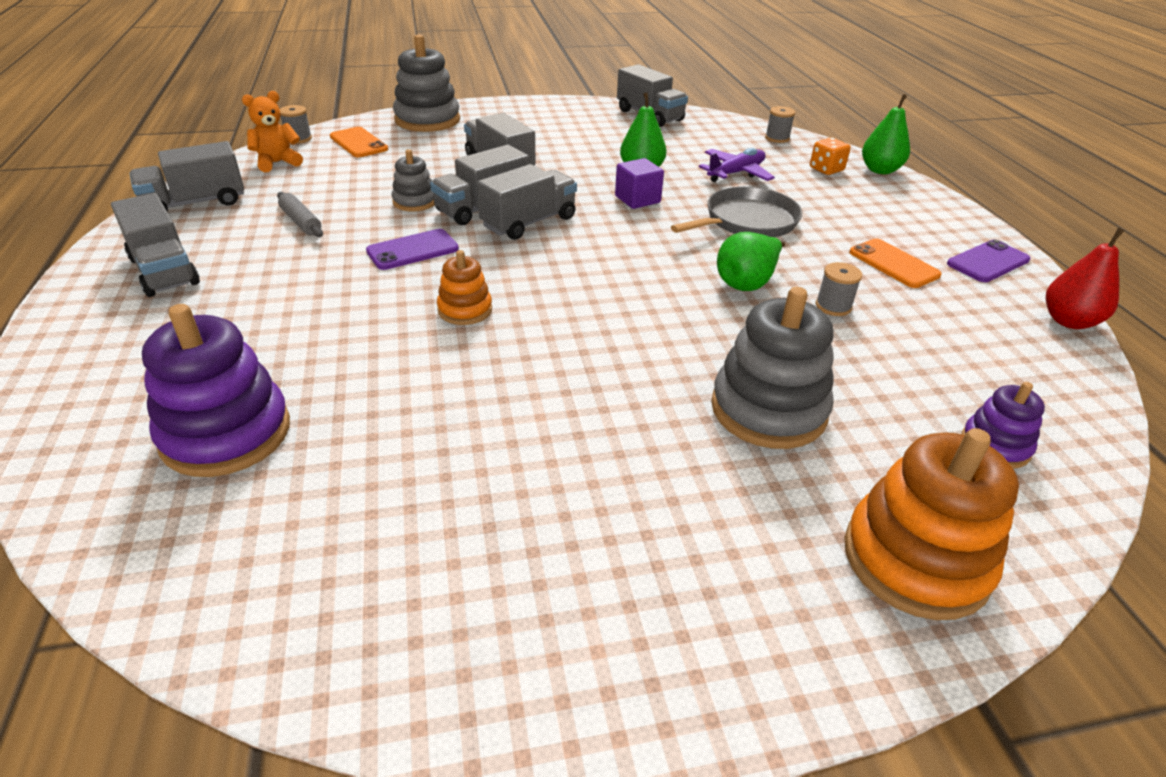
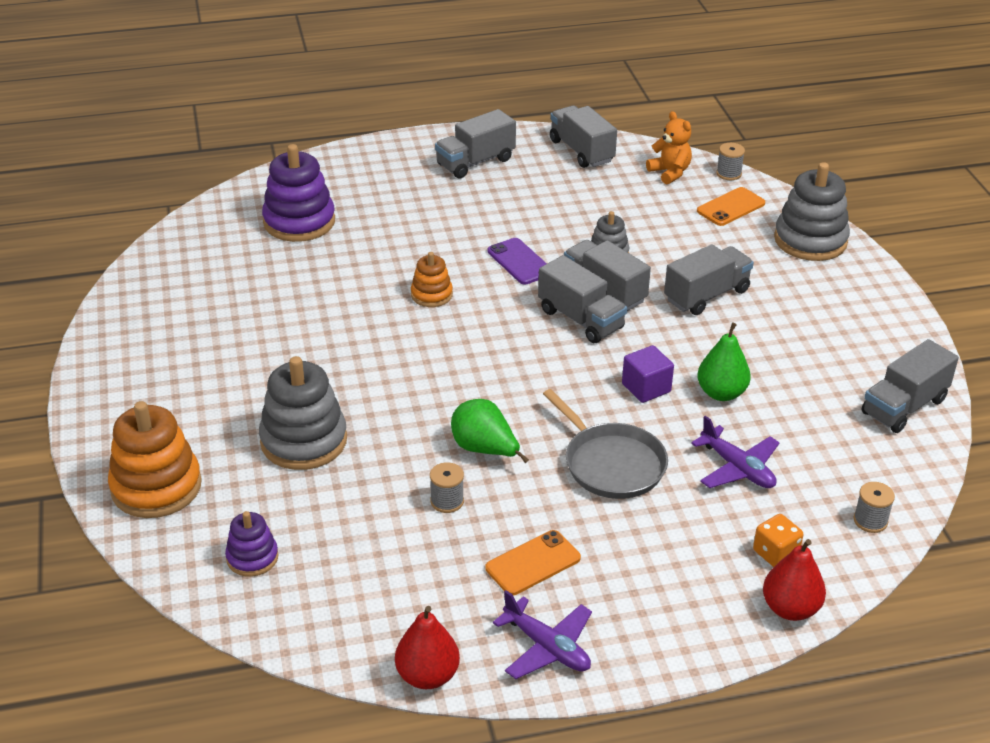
camera: 90 degrees right, 0 degrees up
grey rolling pin [277,192,323,237] -> none
green pear [862,94,910,174] -> red pear [763,539,826,621]
purple phone [947,239,1031,282] -> purple plane [493,590,592,679]

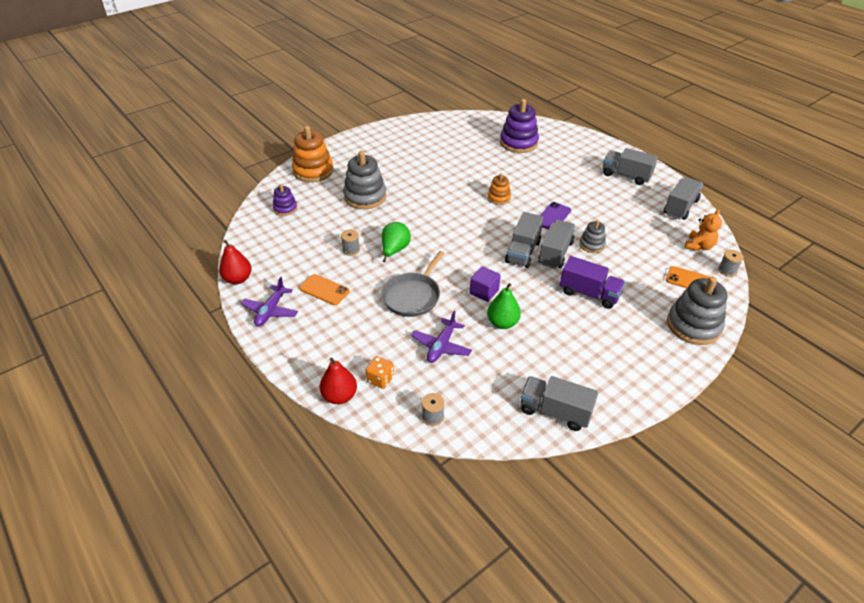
camera: 65 degrees right, 5 degrees up
grey truck [664,244,754,315] -> purple truck [560,256,625,309]

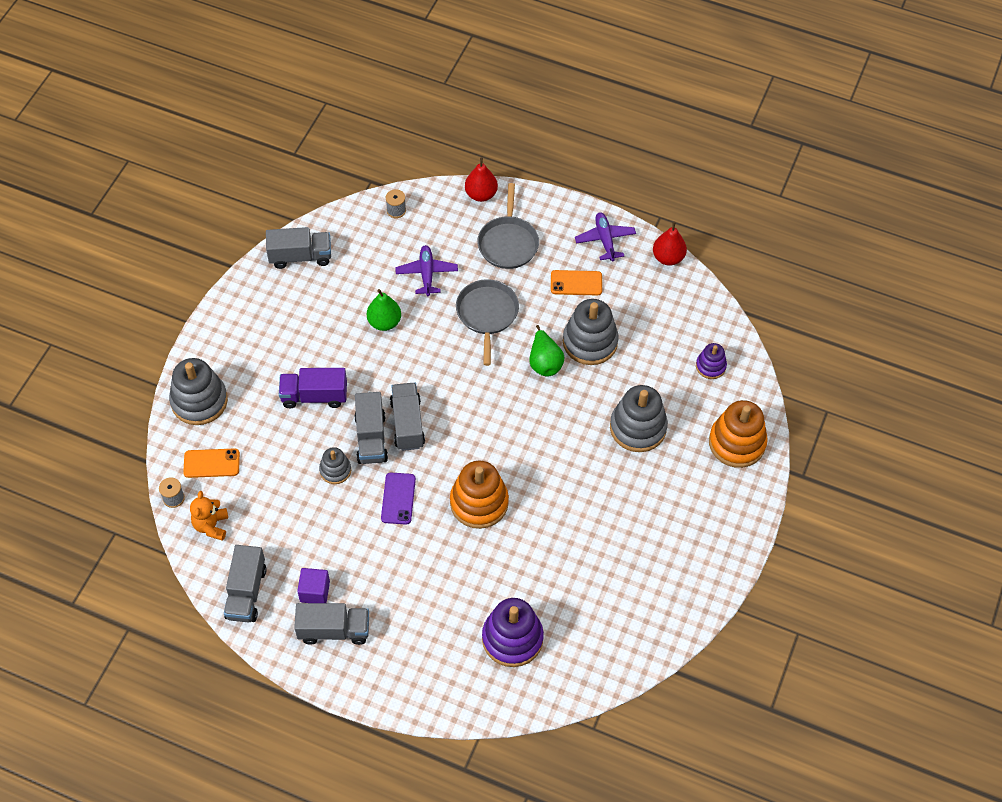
camera: 150 degrees right, 15 degrees up
grey spool [341,230,360,256] -> grey stacking toy [563,299,619,365]
orange dice [366,356,394,389] -> none
purple cube [470,266,501,302] -> purple cube moved to [297,568,330,603]
orange stacking toy [488,173,511,205] -> orange stacking toy [450,461,509,529], size x1.83
none -> grey pan [477,183,539,269]

